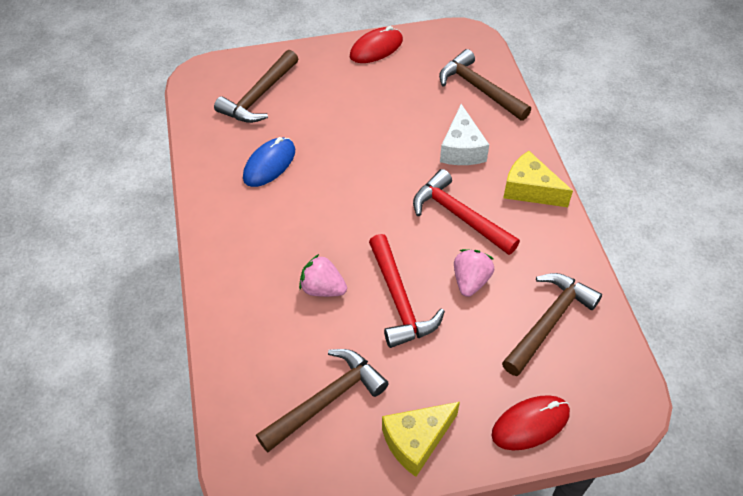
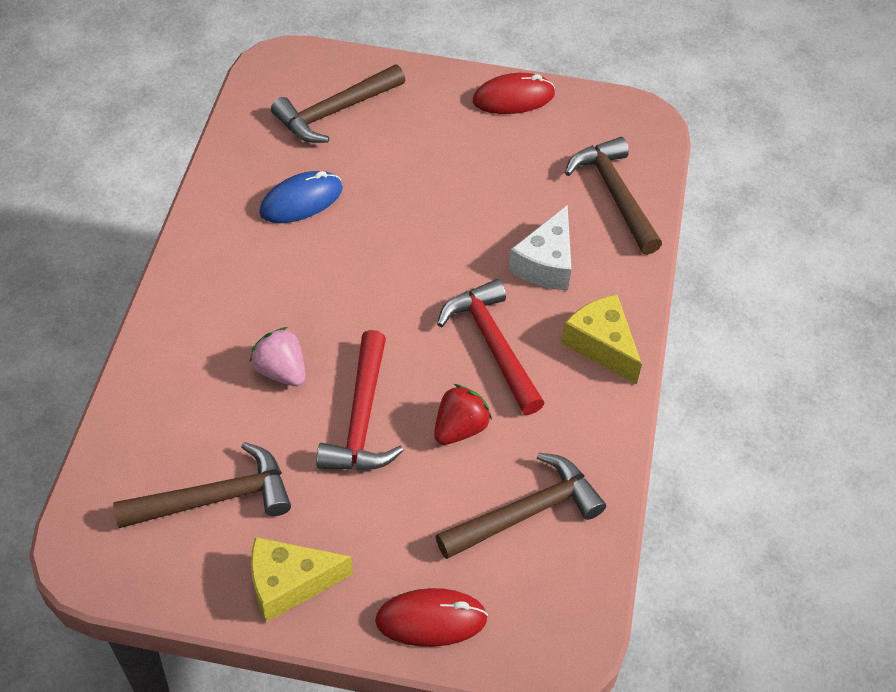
camera: 20 degrees right, 0 degrees up
pink strawberry [454,249,494,297] -> red strawberry [434,384,492,445]

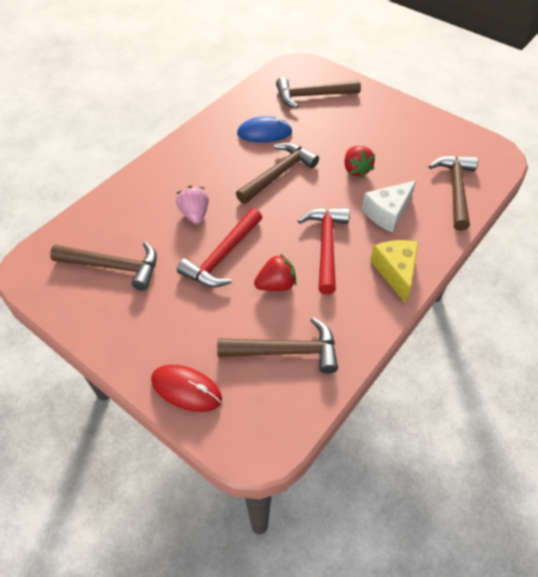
camera: 30 degrees right, 0 degrees up
yellow cheese [251,537,353,622] -> none
red mouse [473,73,555,114] -> none
none -> brown hammer [236,143,319,204]
none -> red strawberry [344,146,375,178]

